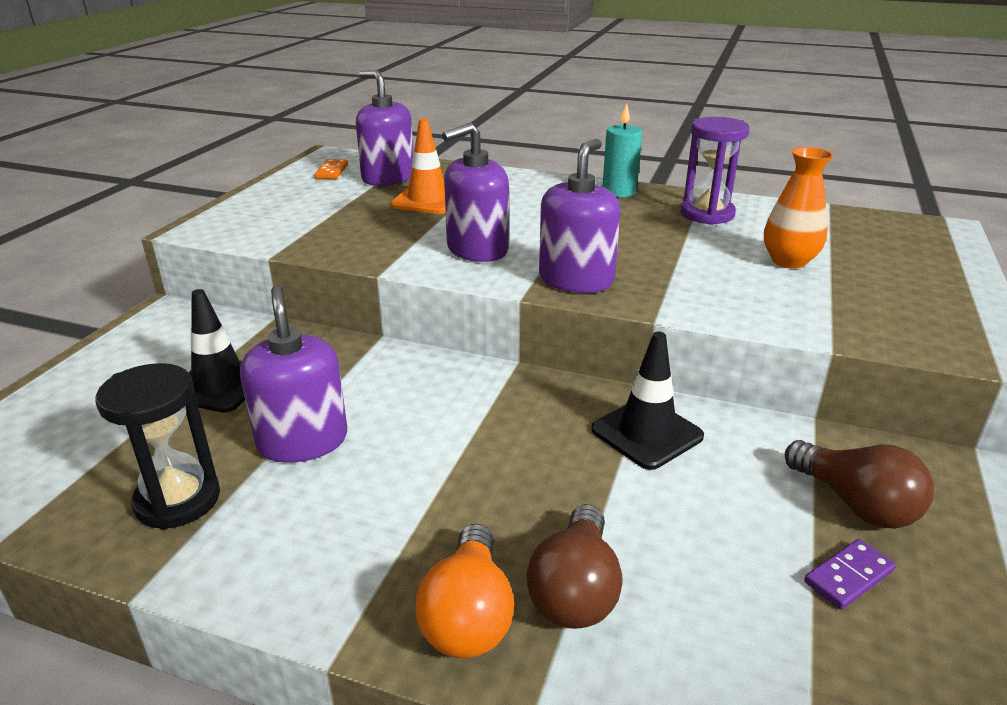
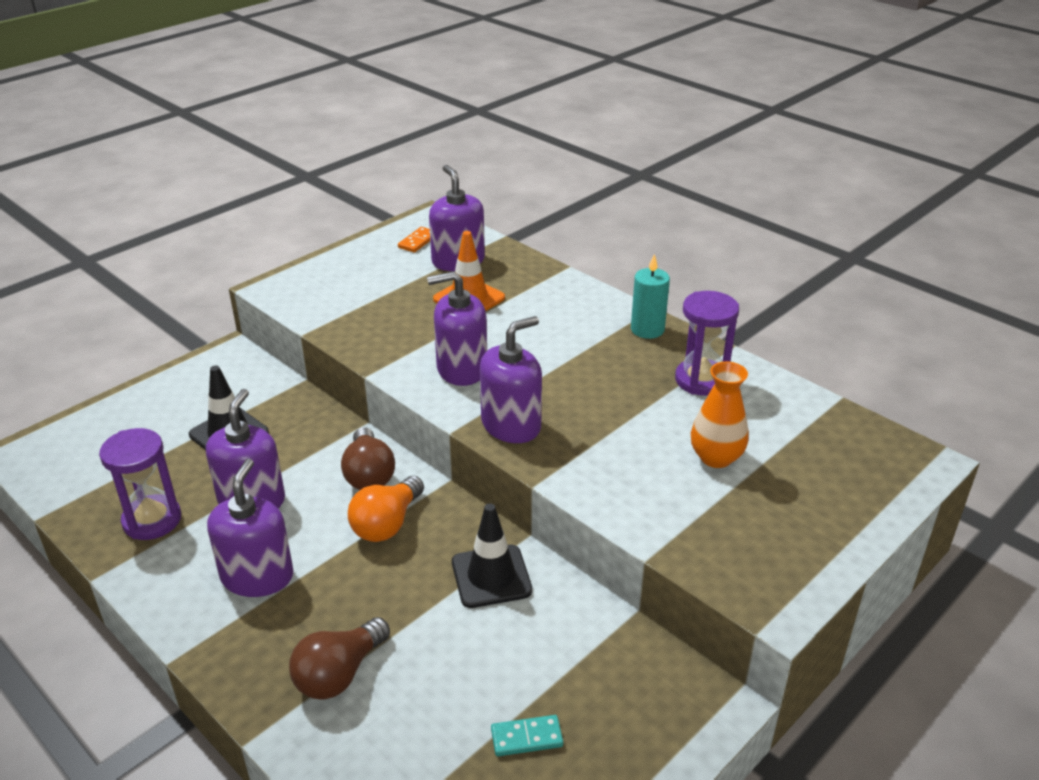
camera: 25 degrees right, 5 degrees up
black hourglass [95,363,220,530] -> purple hourglass [99,428,181,540]
orange light bulb [415,524,514,658] -> orange light bulb moved to [348,476,424,542]
brown light bulb [785,440,934,529] -> brown light bulb moved to [341,427,395,490]
purple domino [804,539,896,610] -> turquoise domino [491,715,563,756]
none -> purple soap dispenser [207,459,294,597]

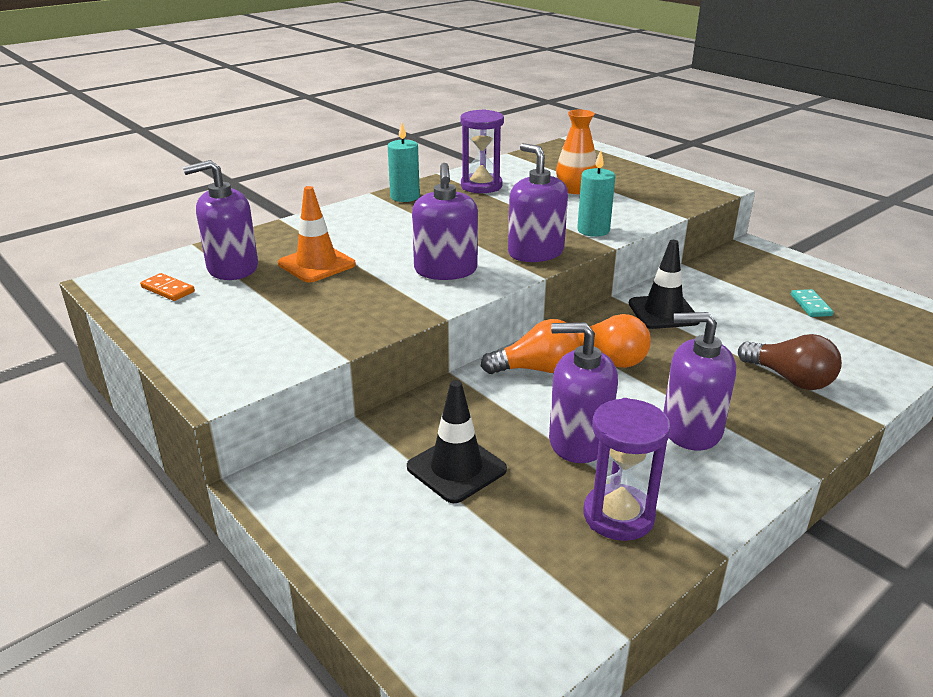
camera: 85 degrees left, 5 degrees down
brown light bulb [341,427,395,490] -> orange light bulb [481,319,580,374]
none -> turquoise candle [577,150,615,237]

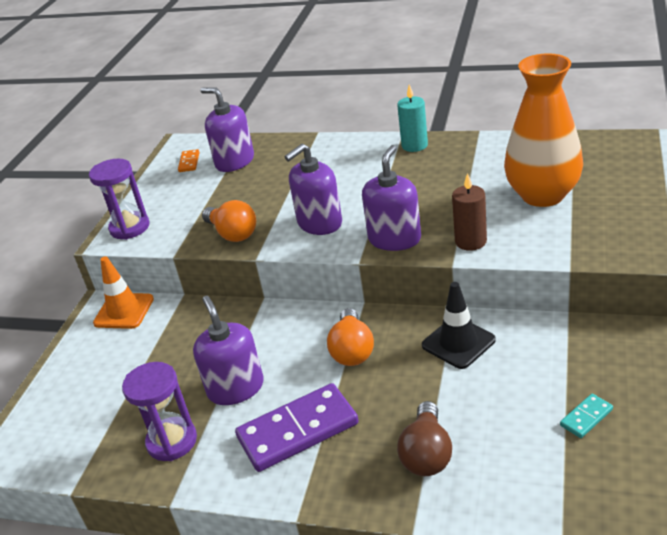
camera: 60 degrees right, 5 degrees up
orange traffic cone [278,186,356,282] -> orange traffic cone moved to [93,256,154,329]
black traffic cone [407,380,507,503] -> none
purple hourglass [460,109,504,193] -> purple hourglass moved to [89,158,149,240]
orange light bulb [481,319,580,374] -> orange light bulb moved to [202,200,256,242]
orange vase [556,110,598,194] -> orange vase [504,53,583,207], size x1.77
turquoise candle [577,150,615,237] -> brown candle [452,173,487,251]
purple soap dispenser [663,312,736,451] -> purple domino [235,383,359,472]

